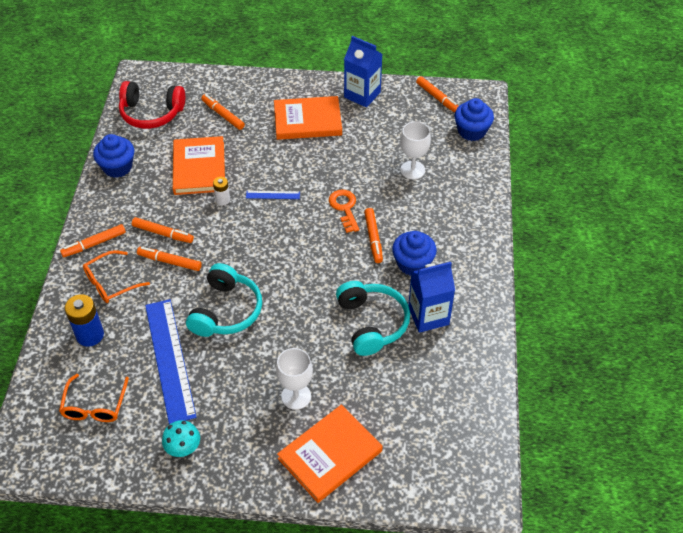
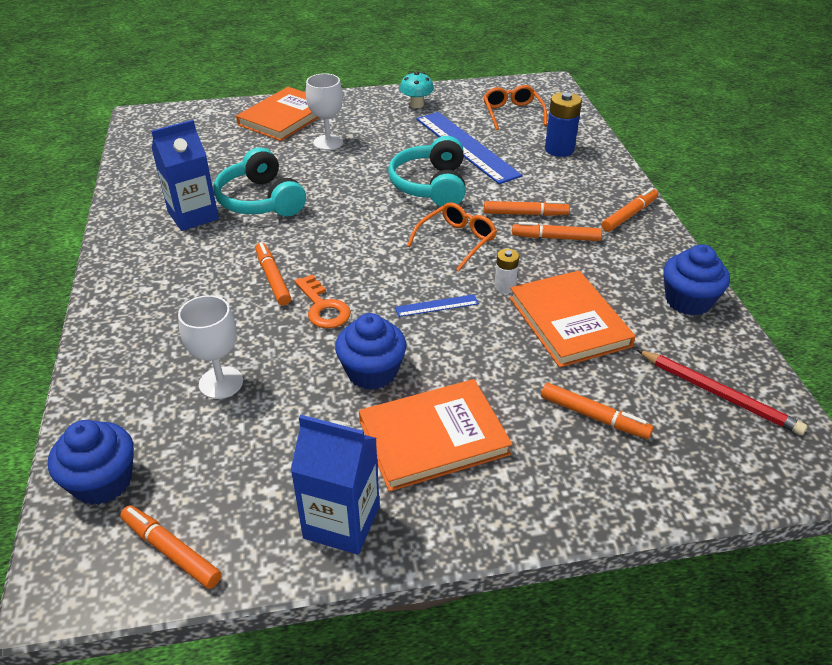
camera: 165 degrees right, 10 degrees down
orange glasses [83,250,150,303] -> orange glasses moved to [407,202,497,272]
red headphones [119,81,185,129] -> red pencil [637,350,807,435]
blue cupcake [392,231,437,276] -> blue cupcake moved to [335,313,407,390]

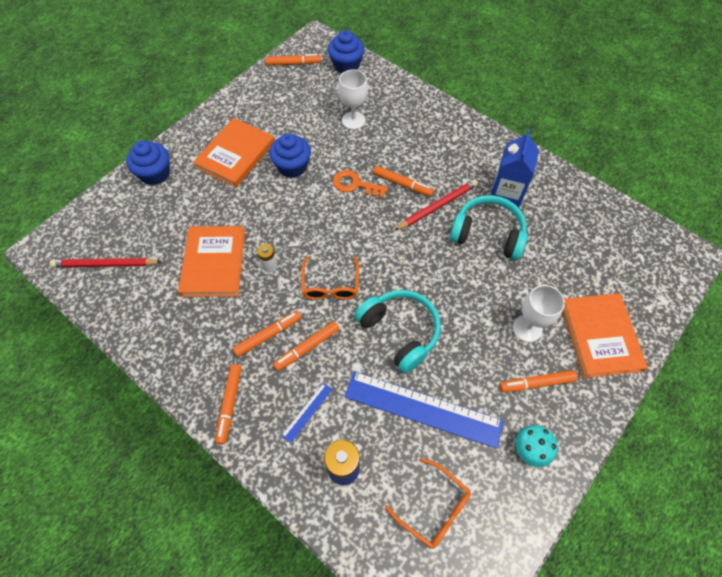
camera: 140 degrees right, 20 degrees up
blue carton [291,415,380,555] -> none
blue ruler [395,294,479,317] -> blue ruler moved to [281,383,333,443]
orange book [509,271,636,368] -> orange book turned 60 degrees clockwise [178,226,245,297]
orange marker [541,383,653,439] -> orange marker moved to [499,370,577,392]
blue cupcake [663,244,730,315] -> blue cupcake moved to [126,140,170,185]
none -> red pencil [395,179,478,230]

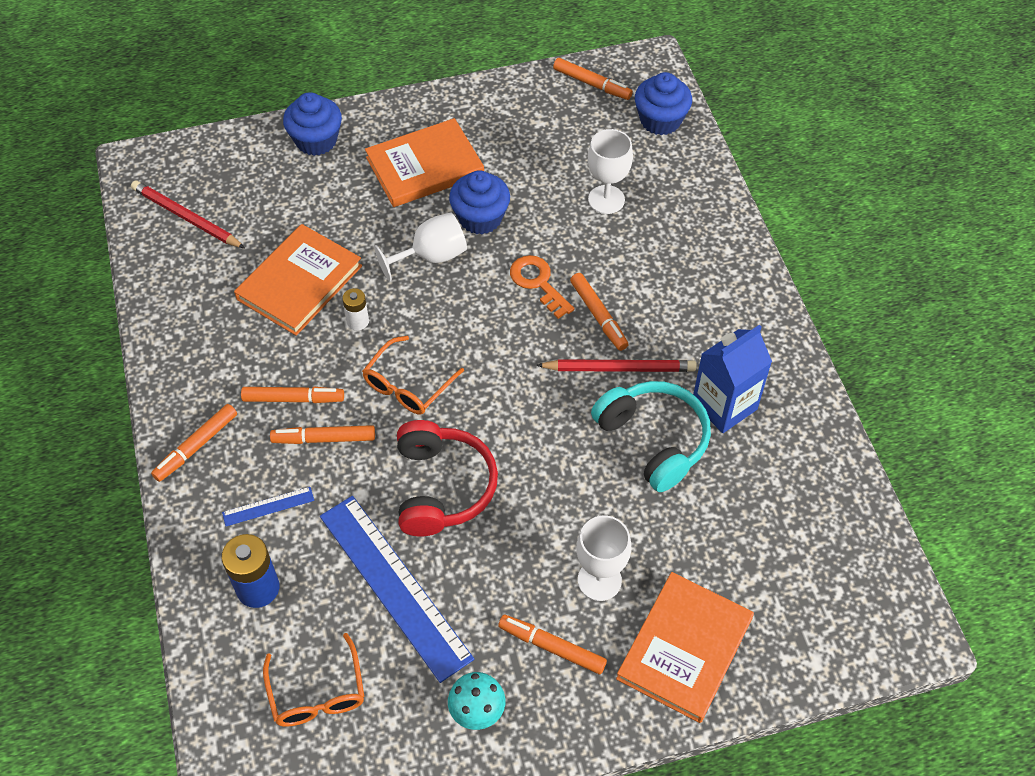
camera: 35 degrees right, 5 degrees down
turquoise headphones [354,290,441,373] -> red headphones [397,420,498,536]
none -> white goblet [374,212,467,281]

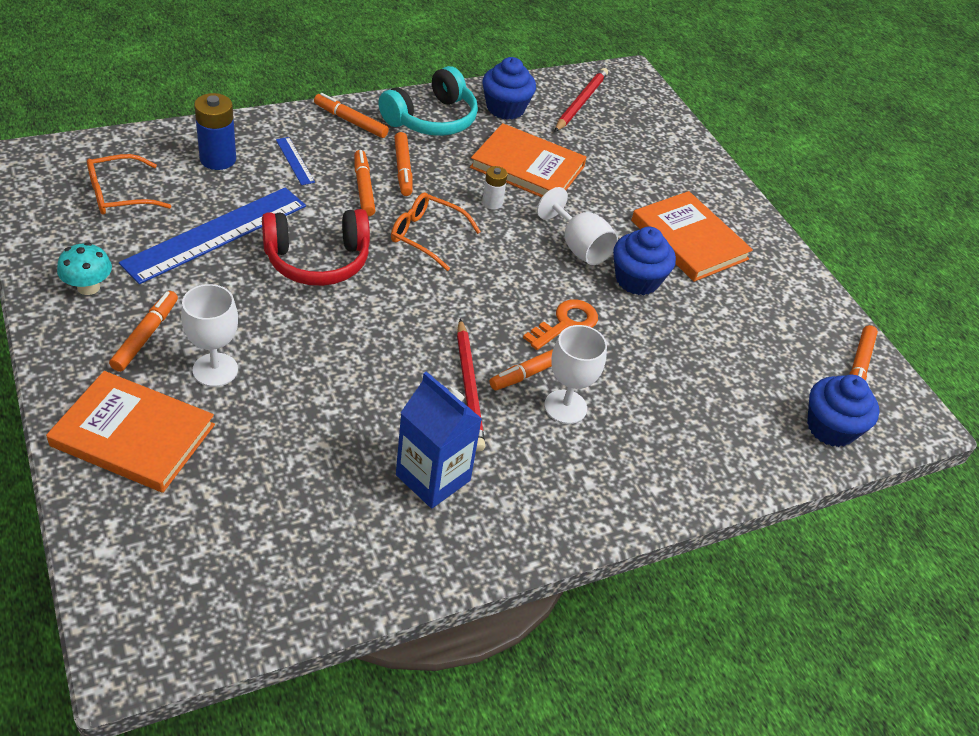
camera: 75 degrees right, 10 degrees down
blue cupcake [283,92,342,156] -> blue cupcake moved to [482,57,536,120]
white goblet [588,129,633,214] -> white goblet moved to [544,325,607,424]
turquoise headphones [591,381,711,492] -> turquoise headphones moved to [378,66,478,136]

